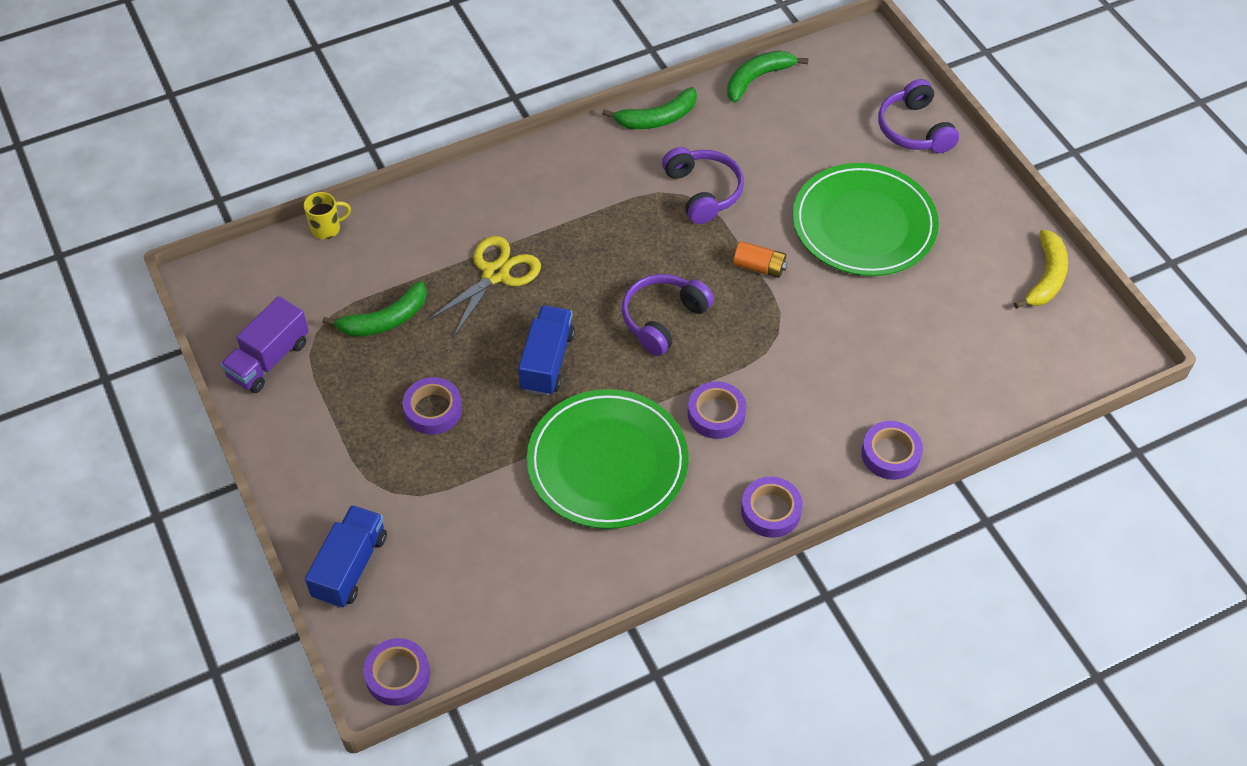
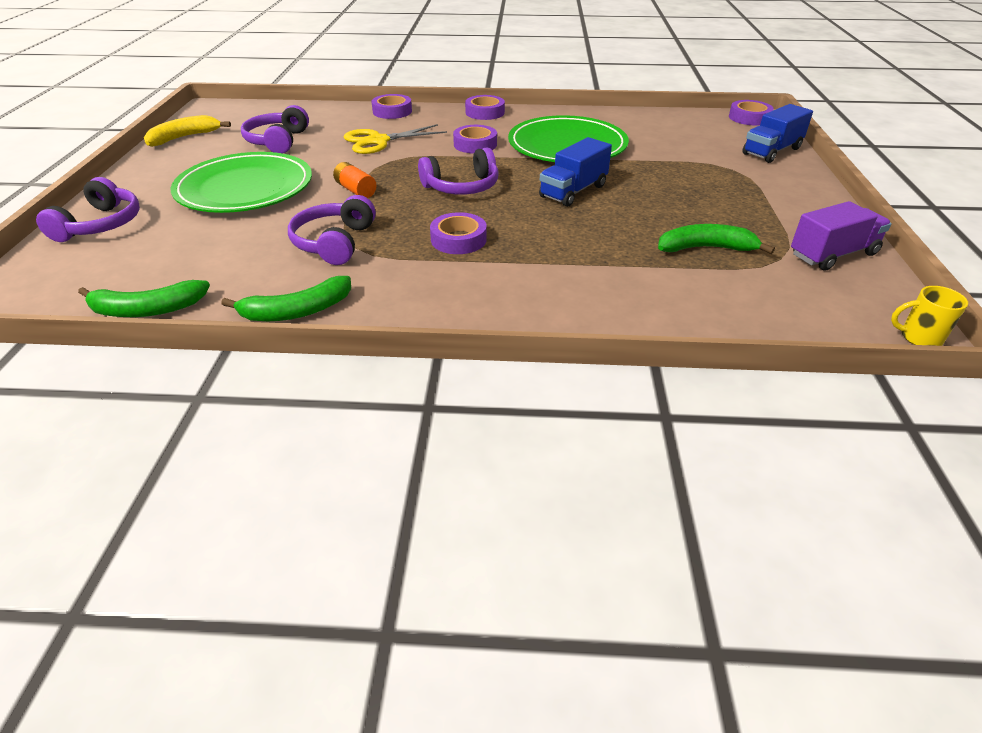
camera: 150 degrees left, 15 degrees down
yellow mug [304,192,351,239] -> yellow mug moved to [891,286,968,346]
purple tape [402,377,462,435] -> purple tape moved to [430,212,487,254]
yellow scissors [427,236,541,338] -> yellow scissors moved to [344,124,447,154]
green banana [602,87,697,129] -> green banana turned 150 degrees clockwise [221,276,351,321]
none -> purple headphones [241,105,309,154]

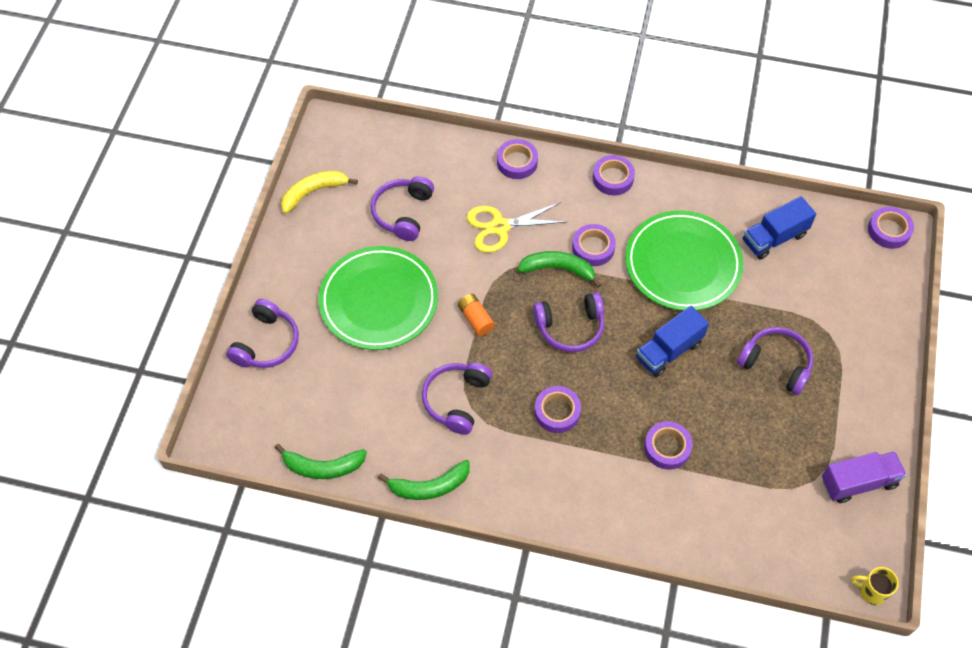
camera: 10 degrees right, 20 degrees up
green banana [658,224,775,254] -> green banana moved to [517,251,601,288]
blue truck [742,104,813,163] -> blue truck moved to [743,196,816,259]
none -> purple tape [644,421,693,470]
none -> purple headphones [737,327,813,395]

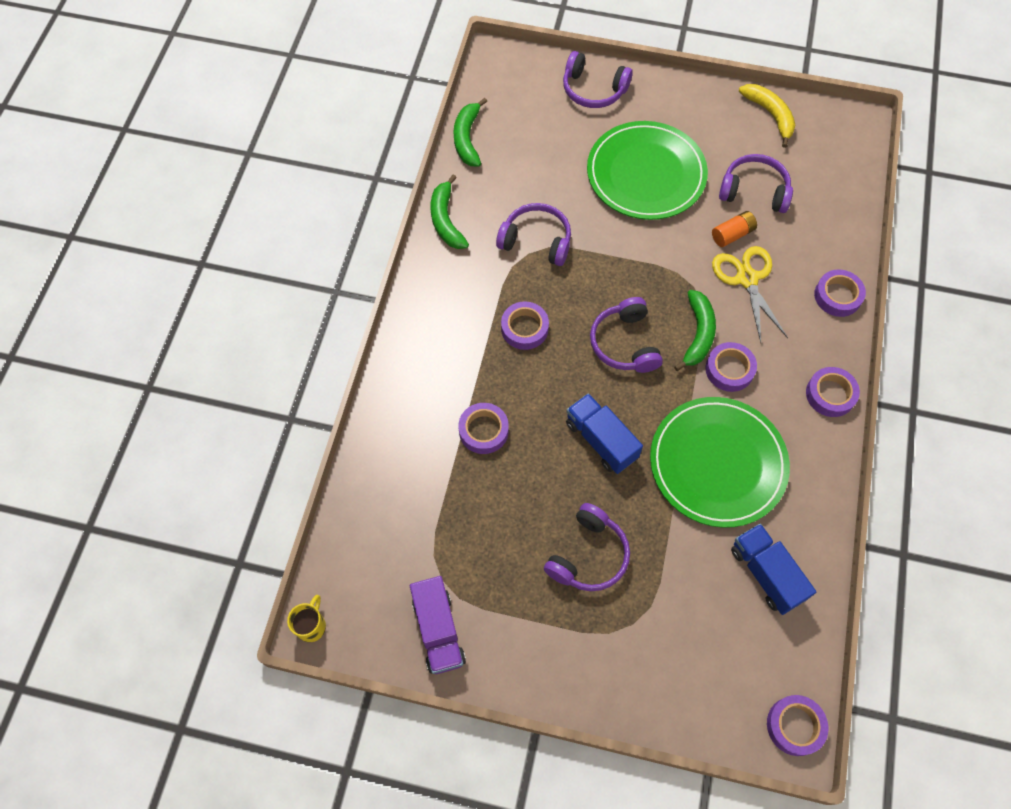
camera: 90 degrees right, 5 degrees up
orange battery [458,294,495,336] -> orange battery moved to [712,211,757,247]

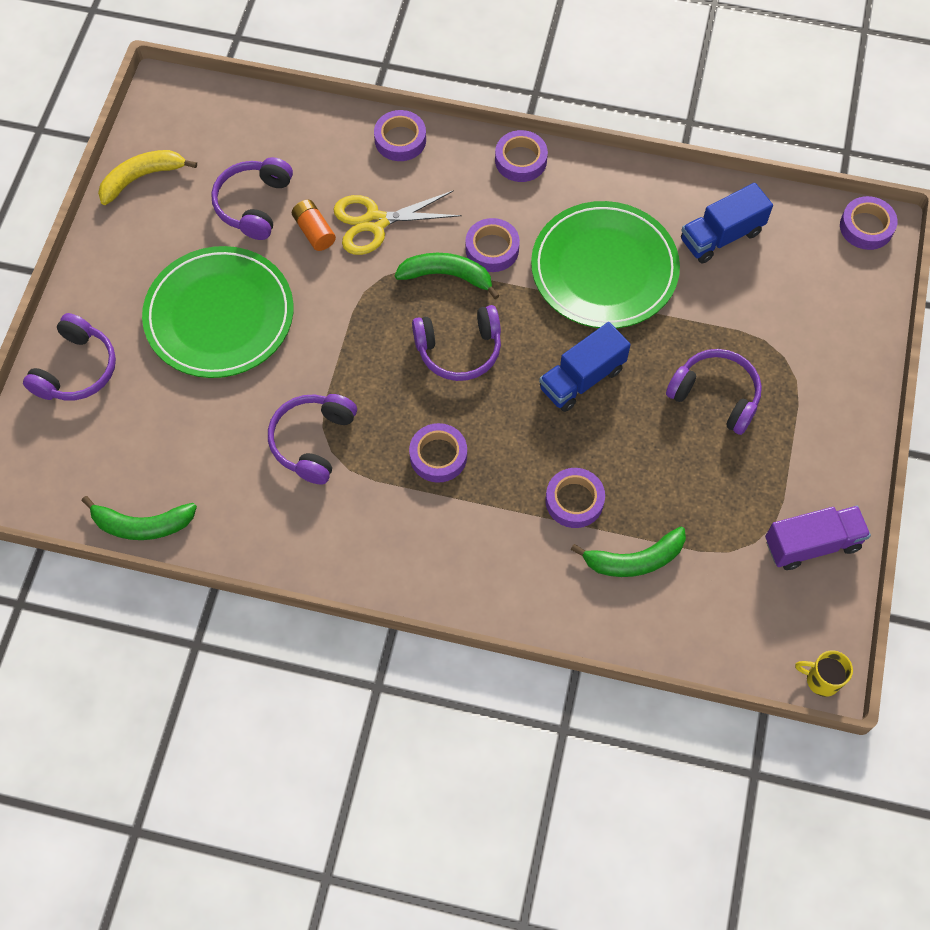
camera: 90 degrees left, 0 degrees up
green banana [431,175,469,249] -> green banana moved to [571,527,686,577]

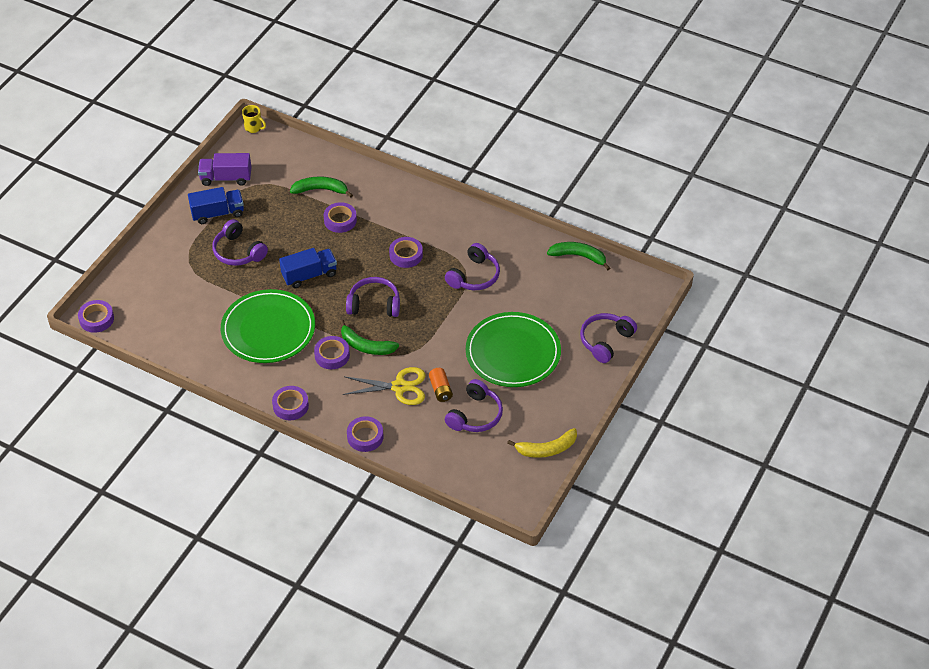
camera: 165 degrees left, 15 degrees down
blue truck [681,183,773,263] -> blue truck moved to [188,187,244,224]

